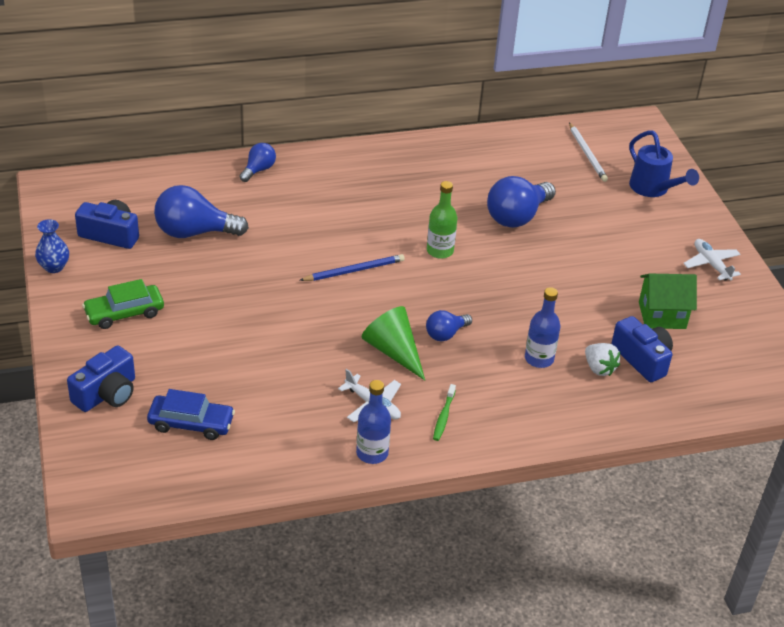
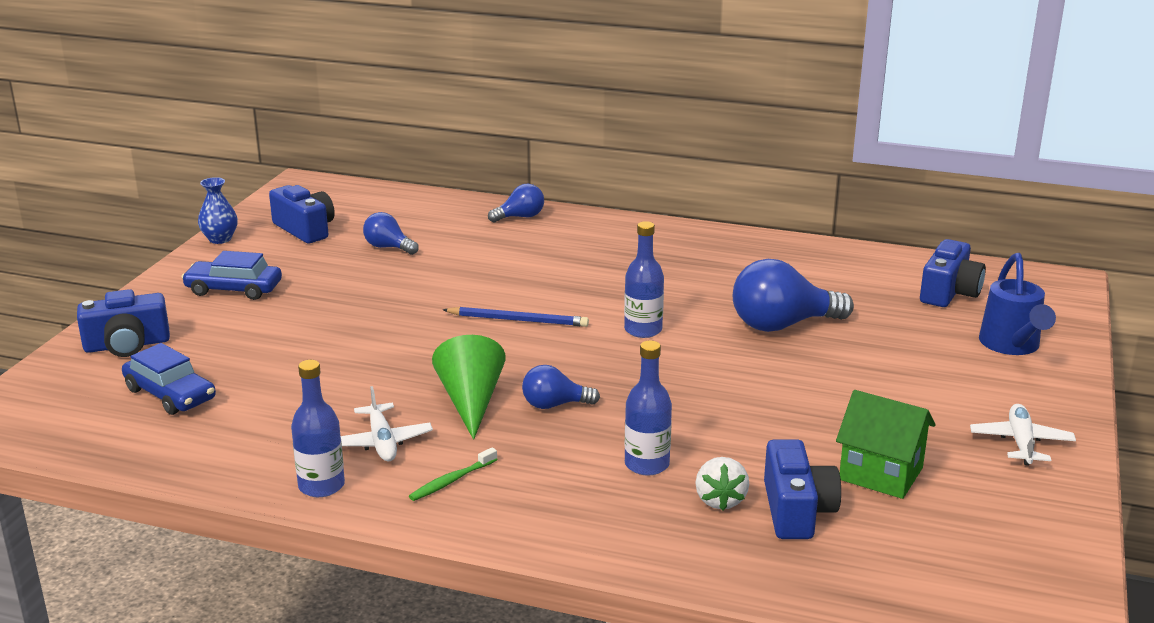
camera: 35 degrees right, 15 degrees down
green car [82,279,164,329] -> blue car [181,251,282,300]
blue light bulb [154,185,249,238] -> blue light bulb [363,212,418,255], size x0.55
green bottle [427,181,457,259] -> blue bottle [624,221,664,338]
white pencil [569,122,608,182] -> blue camera [920,239,986,307]

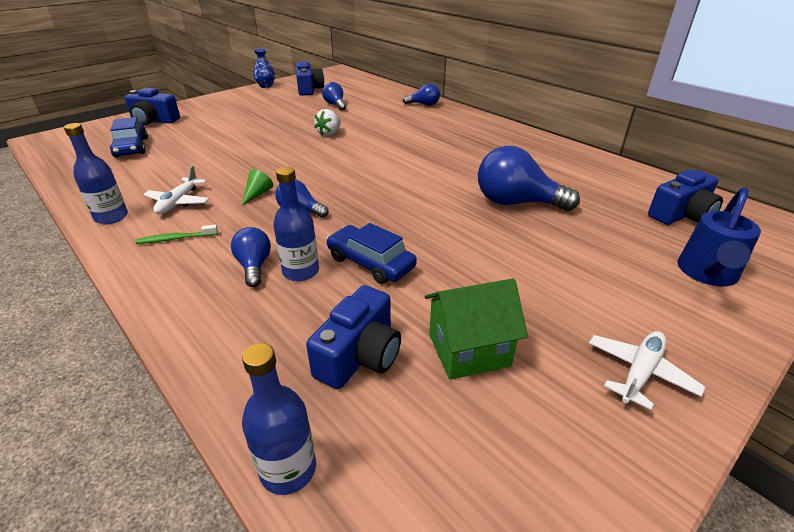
camera: 30 degrees right, 10 degrees up
blue car [181,251,282,300] -> blue car moved to [326,223,417,284]
green cone [432,335,506,440] -> green cone [242,169,273,205], size x0.52
blue pencil [443,307,589,327] -> none
blue bottle [624,221,664,338] -> blue bottle moved to [242,343,316,495]
white strawberry [695,457,749,510] -> white strawberry moved to [314,109,341,136]
green house [836,390,936,499] -> green house turned 75 degrees counterclockwise [425,278,528,380]
none -> blue light bulb [231,227,271,287]

